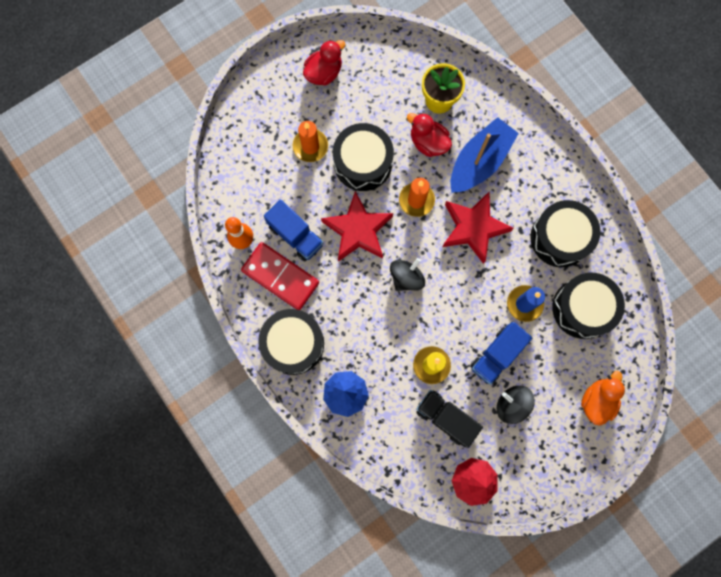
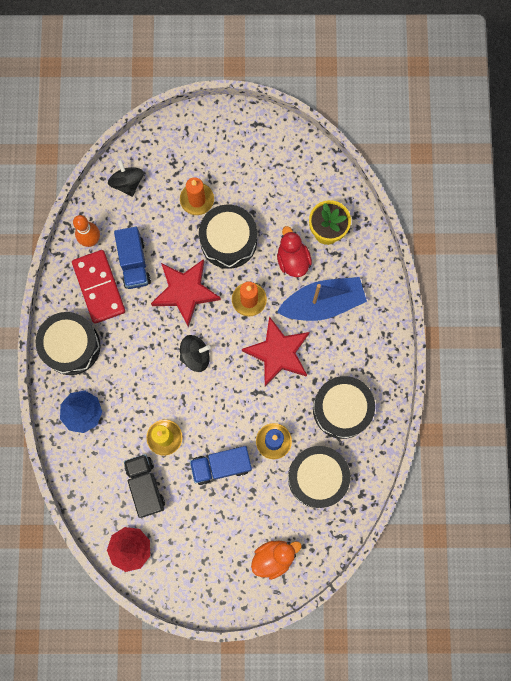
camera: 35 degrees right, 0 degrees up
red duck [303,40,345,86] -> none
black spinning top [497,386,535,424] -> black spinning top moved to [108,159,144,197]

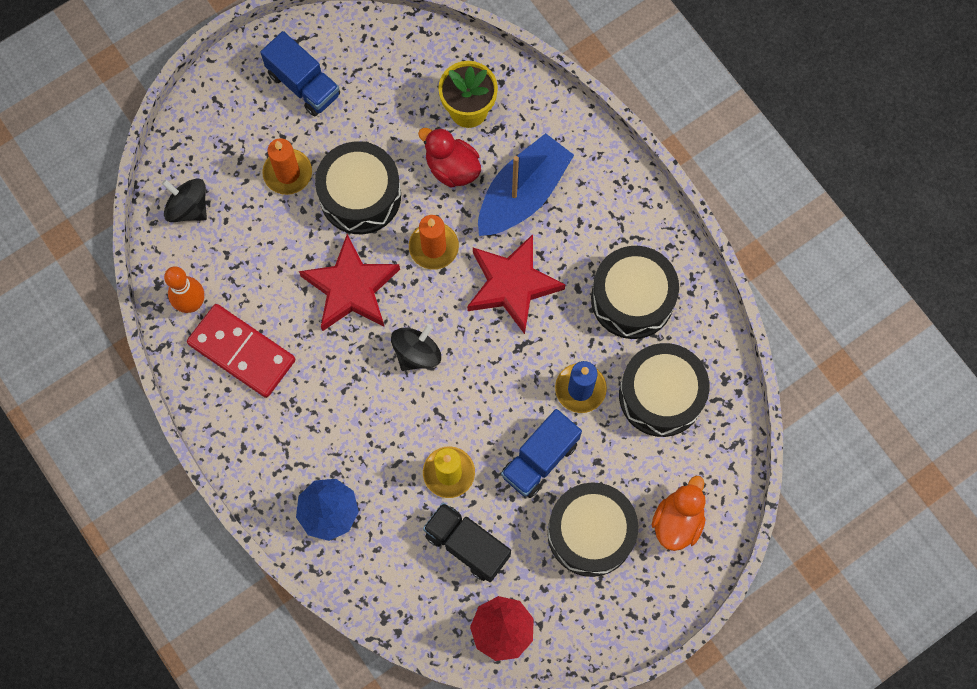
camera: 35 degrees left, 5 degrees down
black drum [36,312,100,375] -> black drum moved to [548,482,638,577]
blue truck [114,227,151,289] -> blue truck moved to [260,31,340,116]

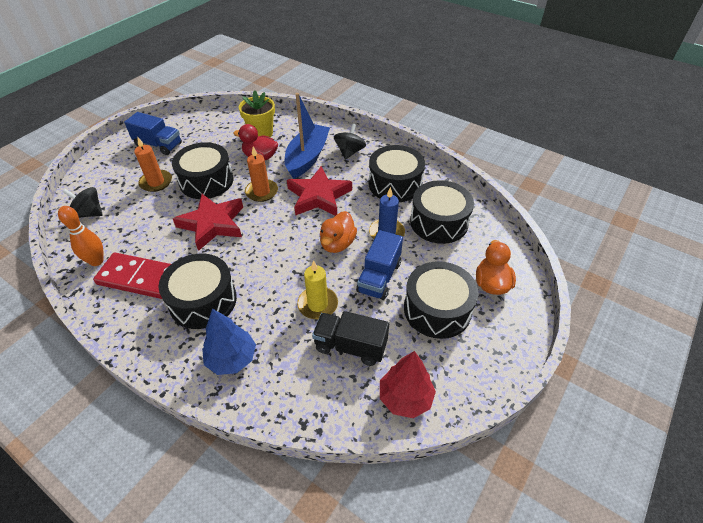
camera: 20 degrees left, 25 degrees down
black spinning top [391,324,441,371] -> black spinning top moved to [334,124,366,159]
none -> black drum [159,254,237,329]
none -> orange duck [320,211,357,253]

